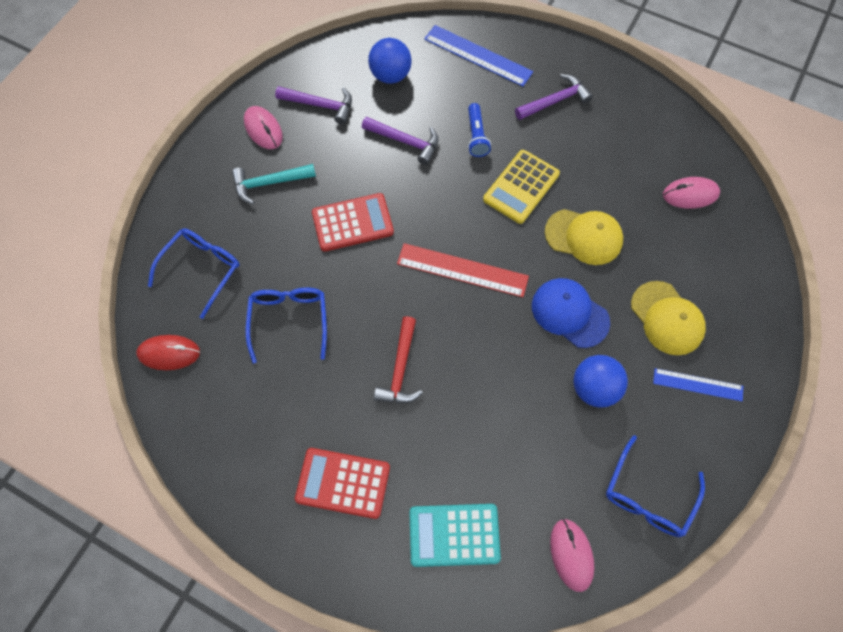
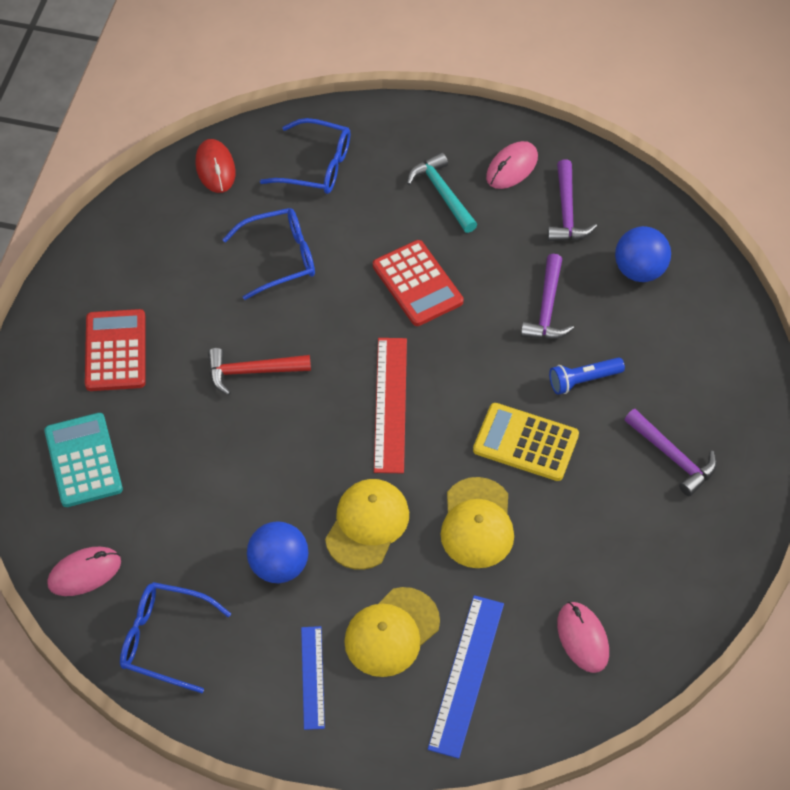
camera: 75 degrees right, 10 degrees down
blue ruler [424,25,533,87] -> blue ruler moved to [428,595,504,759]
blue cap [532,278,610,348] -> yellow cap [325,479,409,570]

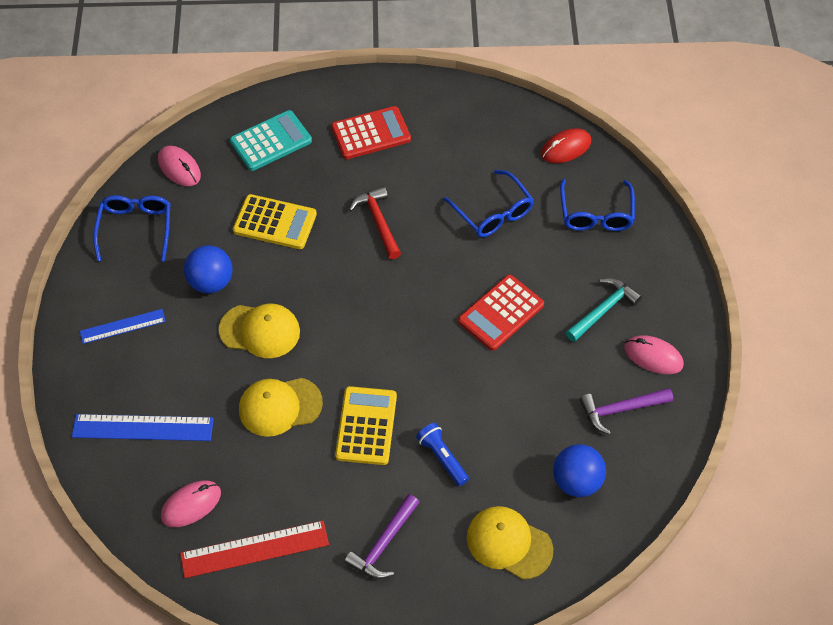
camera: 75 degrees right, 0 degrees up
yellow cap [344,587,440,677] -> yellow cap moved to [467,506,553,580]
red ruler [374,338,407,473] -> red ruler moved to [180,521,329,578]
purple hammer [521,254,574,339] -> none
none -> yellow calculator [233,194,317,249]

